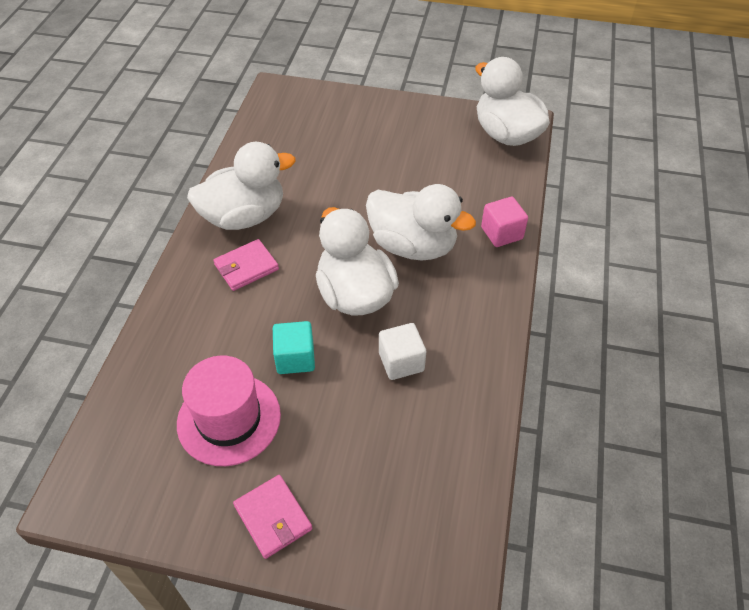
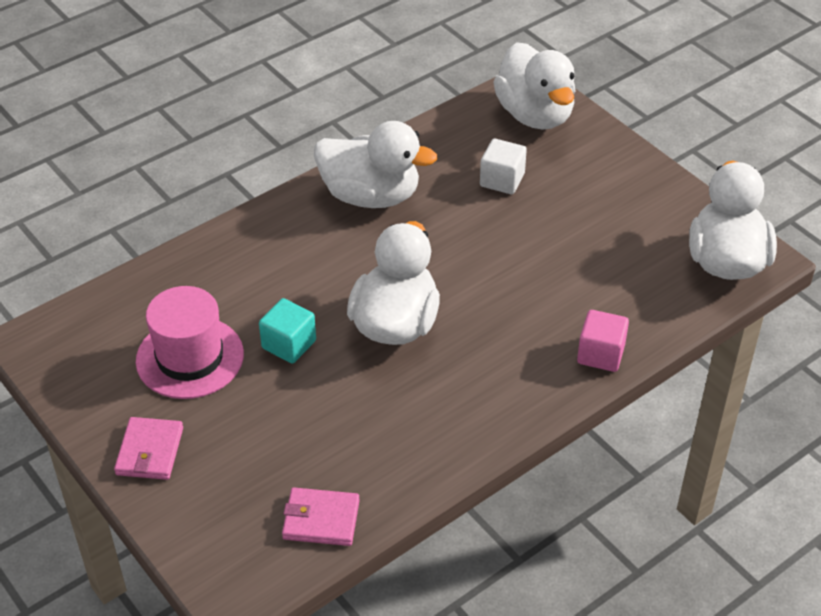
camera: 40 degrees right, 5 degrees down
pink wallet [213,239,279,291] -> pink wallet moved to [282,488,360,546]
white duck [366,184,476,260] -> white duck moved to [493,42,575,129]
white cube [379,323,426,380] -> white cube moved to [480,139,527,194]

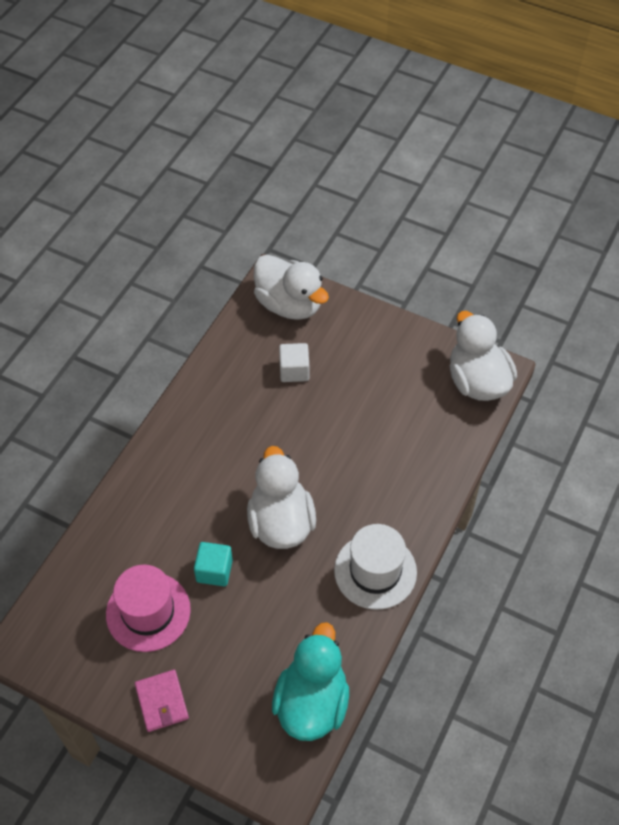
camera: 25 degrees left, 10 degrees up
pink wallet [282,488,360,546] -> turquoise duck [272,622,349,741]
white duck [314,121,437,208] -> none
pink cube [577,310,629,372] -> none
none -> white hat [334,524,417,610]

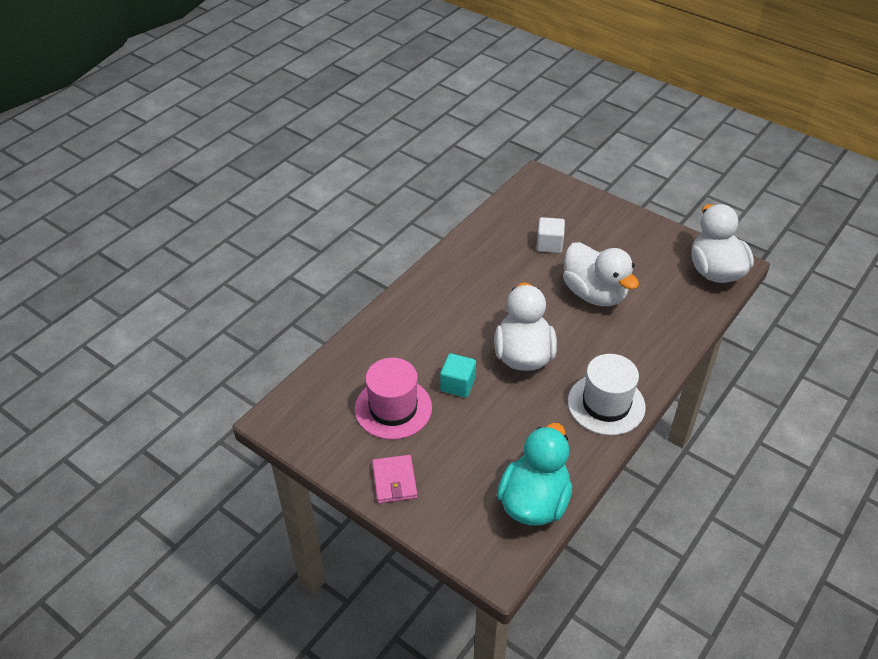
camera: 10 degrees right, 10 degrees down
white duck [254,254,329,320] -> white duck moved to [563,242,639,306]

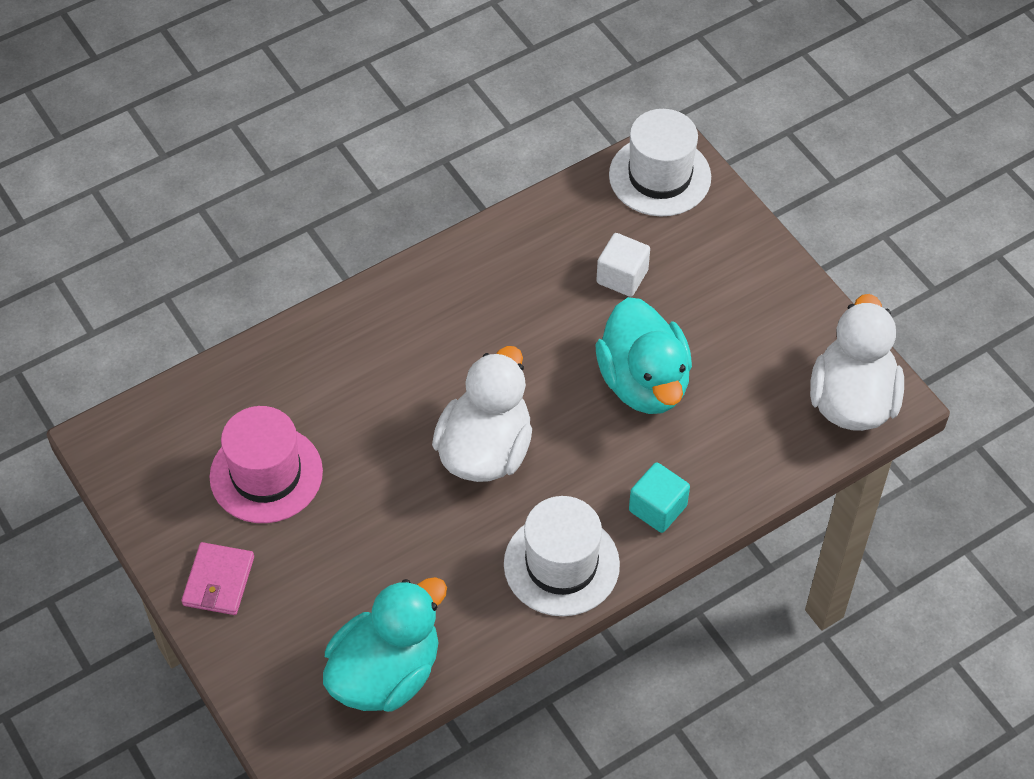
camera: 20 degrees right, 10 degrees up
turquoise cube [440,353,476,398] -> turquoise cube moved to [629,462,690,533]
white duck [563,242,639,306] -> turquoise duck [595,297,692,414]
none -> white hat [609,109,711,216]

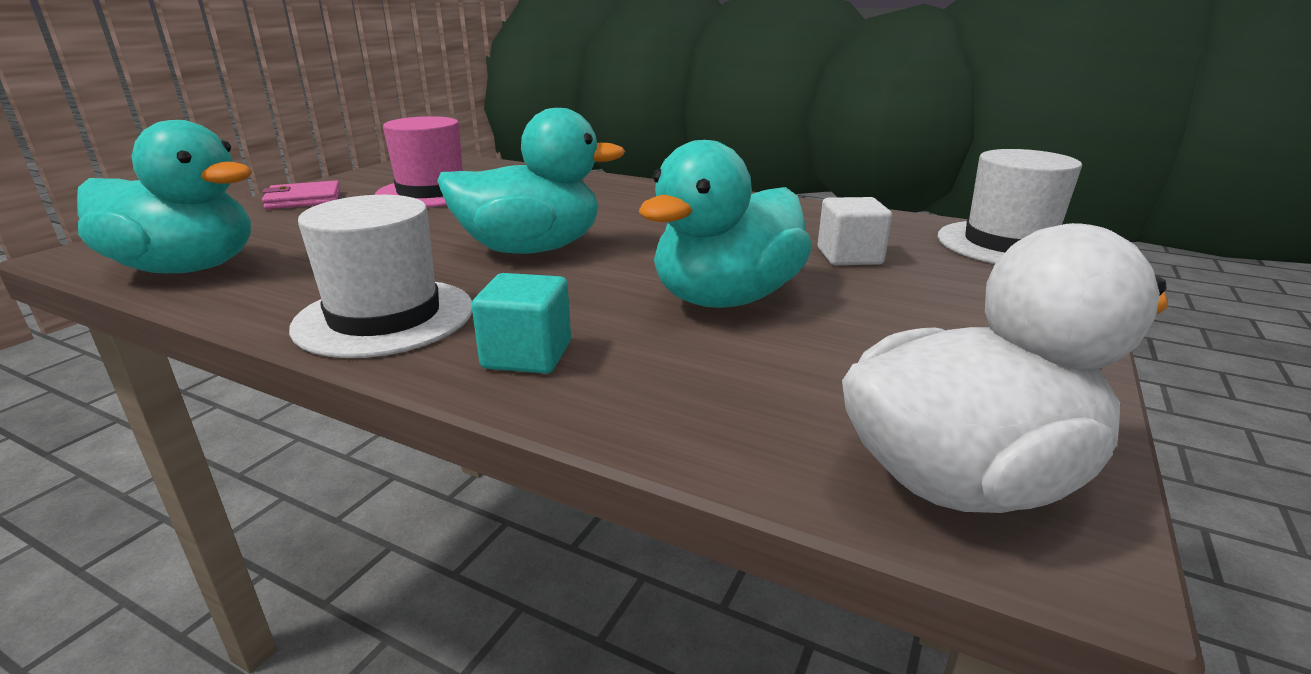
camera: 60 degrees right, 30 degrees down
white duck [432,346,532,482] -> turquoise duck [437,108,625,254]

